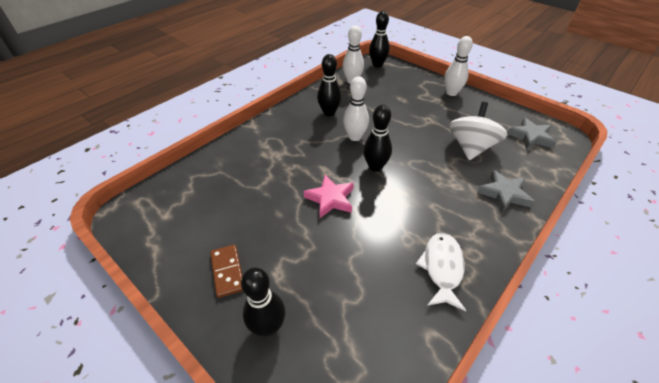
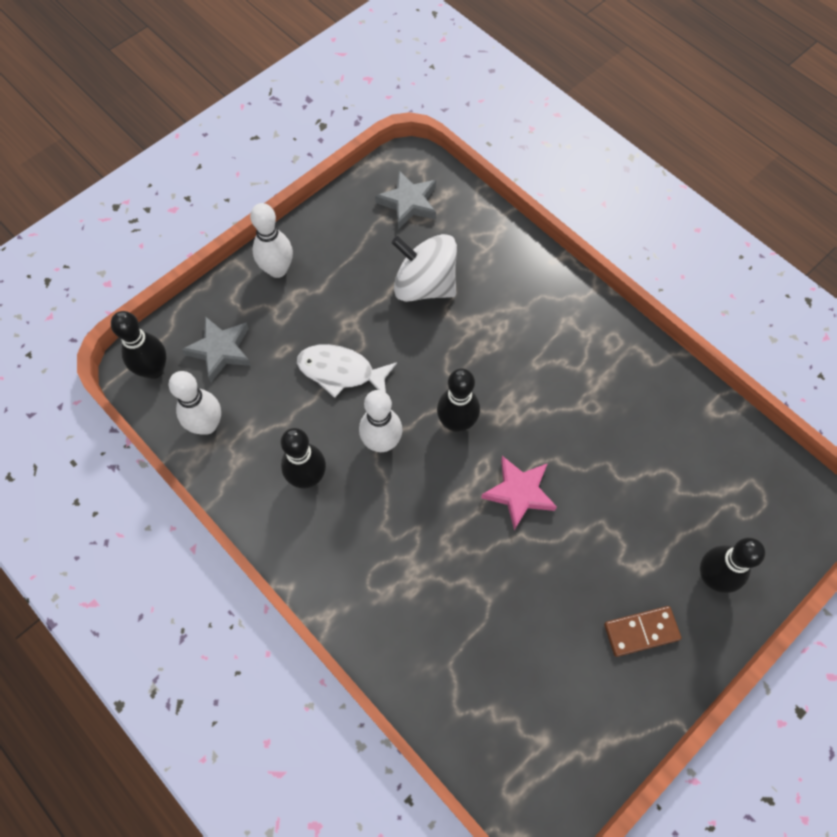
camera: 85 degrees left, 20 degrees up
white fish [416,233,466,312] -> white fish moved to [297,344,397,398]
grey star [477,170,534,213] -> grey star moved to [181,316,251,382]

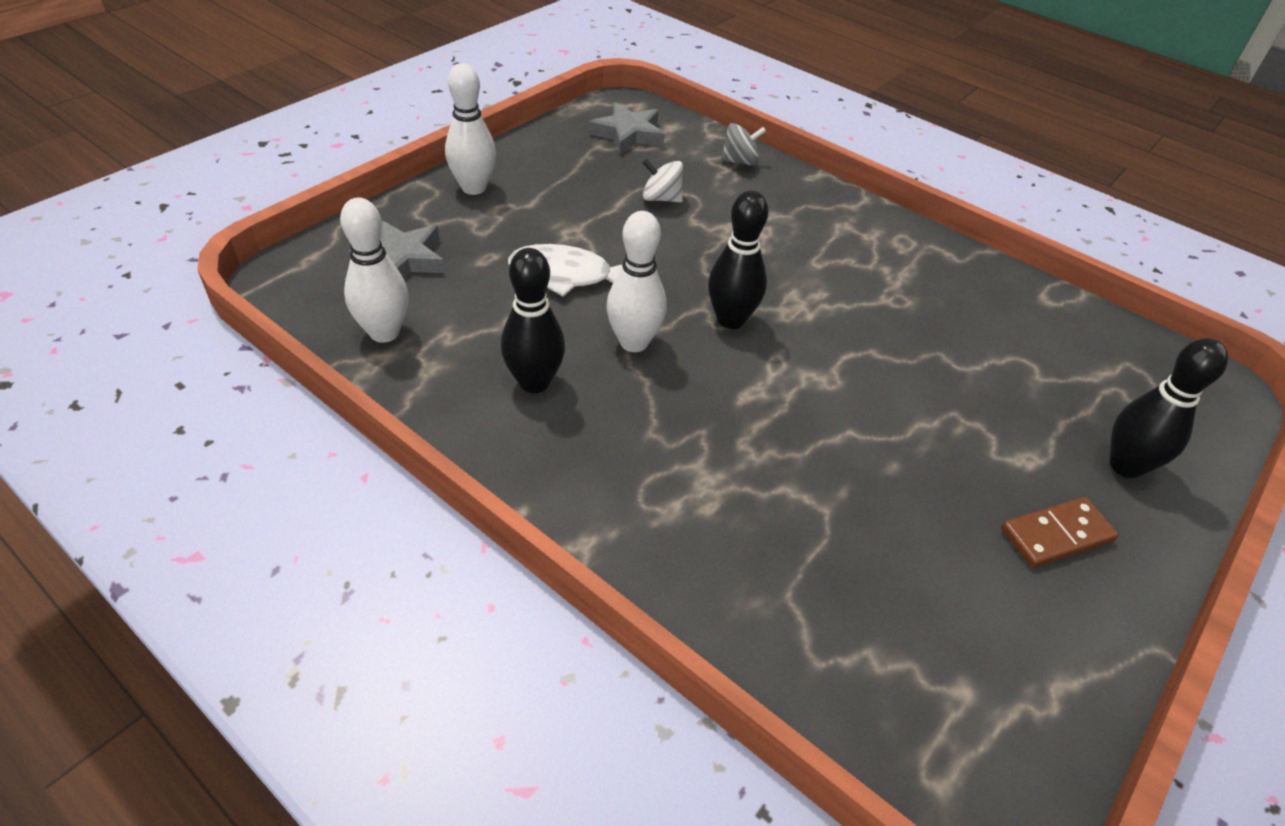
camera: 10 degrees left, 20 degrees down
black bowling pin [111,311,167,379] -> none
white spinning top [392,234,457,302] -> white spinning top [642,159,683,202], size x0.52
pink star [481,456,557,530] -> none
none -> grey spinning top [721,123,766,166]

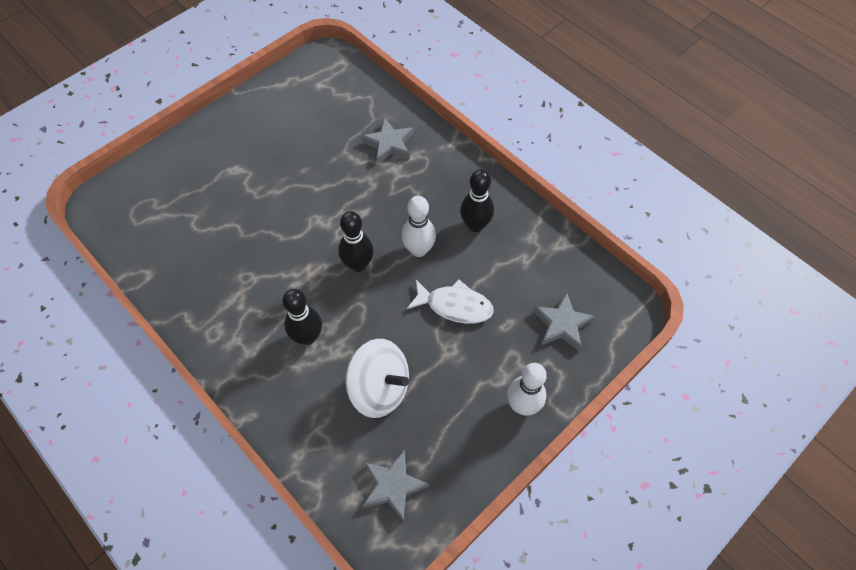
camera: 170 degrees left, 15 degrees up
white bowling pin [340,198,409,343] -> none
white spinning top [642,159,683,202] -> white spinning top [345,339,409,418], size x1.94
grey spinning top [721,123,766,166] -> none
brown domino [1001,497,1119,568] -> none
black bowling pin [1110,338,1228,478] -> black bowling pin moved to [282,289,322,345]
none -> grey star [361,118,414,165]

